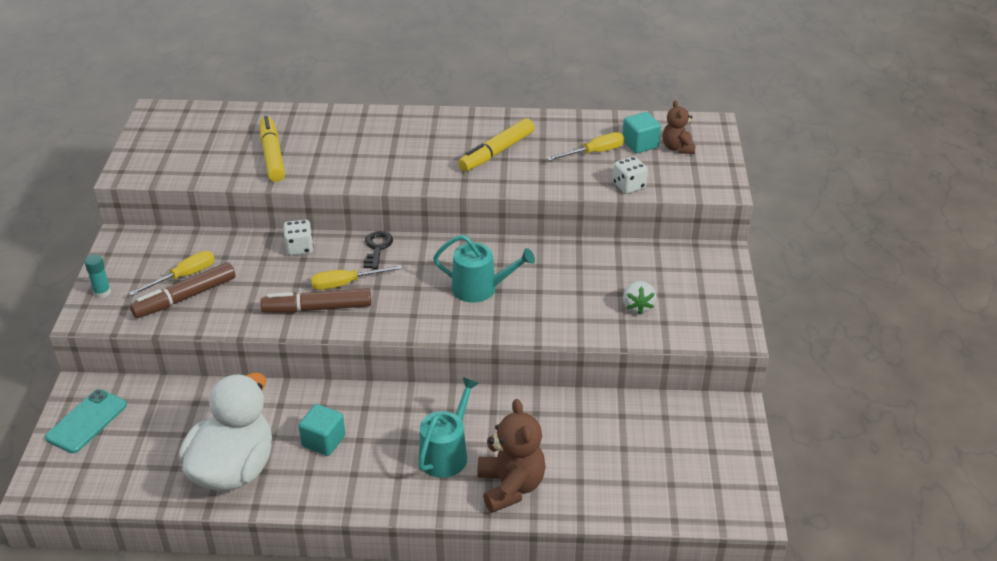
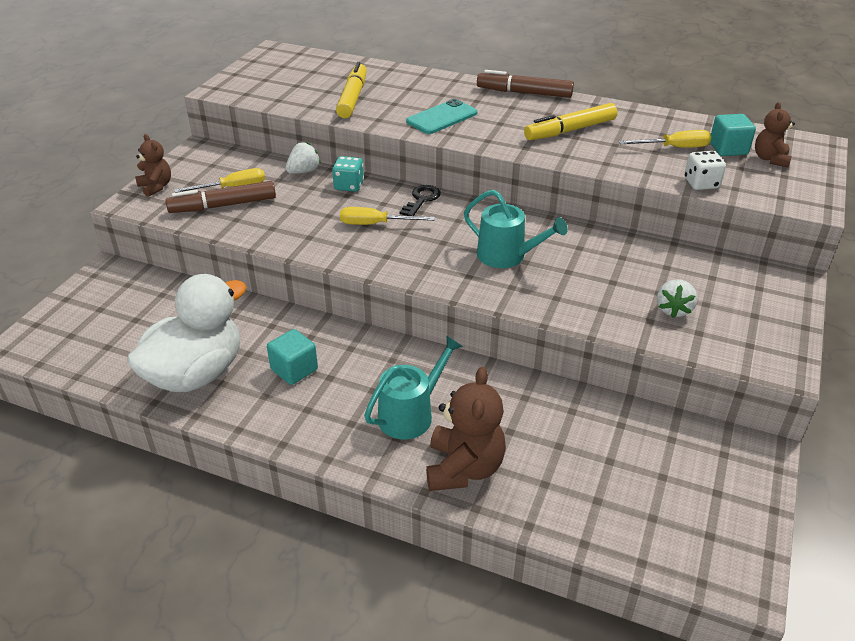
camera: 20 degrees right, 0 degrees up
turquoise phone [45,389,127,453] -> turquoise phone moved to [406,99,477,134]
turquoise glue stick [84,254,111,298] -> brown teddy bear [135,134,171,197]
brown marker [260,288,371,313] -> brown marker moved to [477,70,574,98]
white dice [283,220,313,255] -> turquoise dice [332,156,364,192]
none -> white strawberry [286,142,321,174]

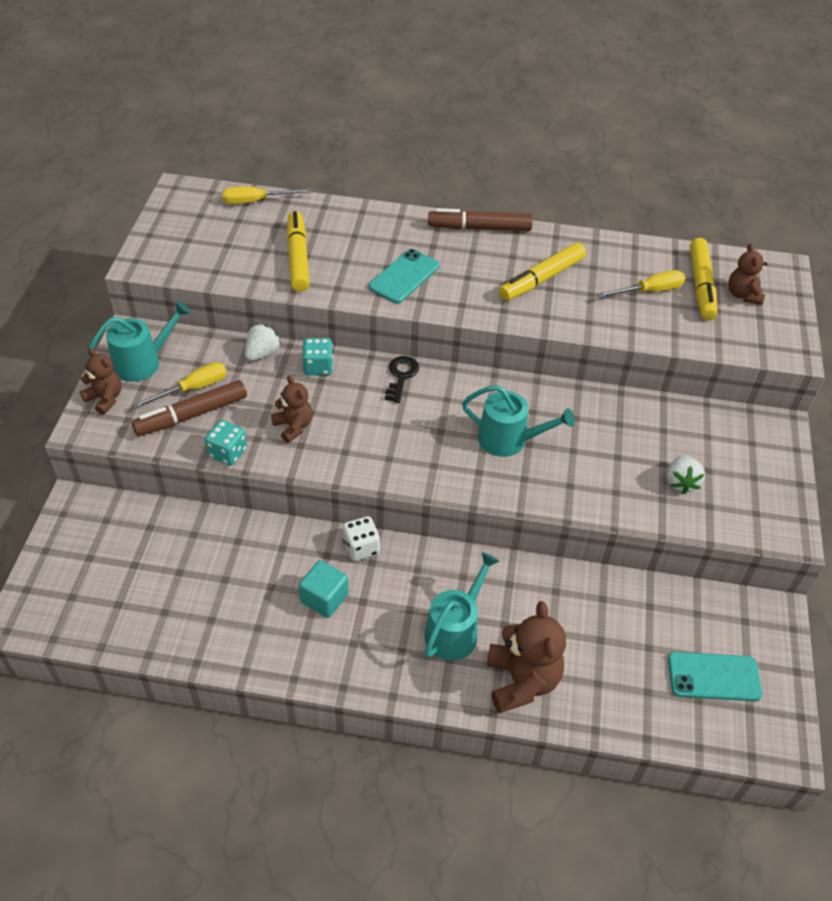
camera: 15 degrees left, 10 degrees up
white duck [127,274,246,392] -> none
yellow screwdriver [340,207,435,225] -> yellow screwdriver moved to [222,186,311,204]
white dice [684,151,726,190] -> white dice moved to [343,516,380,561]
turquoise cube [710,114,756,156] -> yellow marker [690,238,717,321]
none -> turquoise watering can [87,301,191,382]
none -> turquoise dice [205,420,247,466]
none -> brown teddy bear [271,375,312,443]
none -> turquoise phone [668,652,763,701]

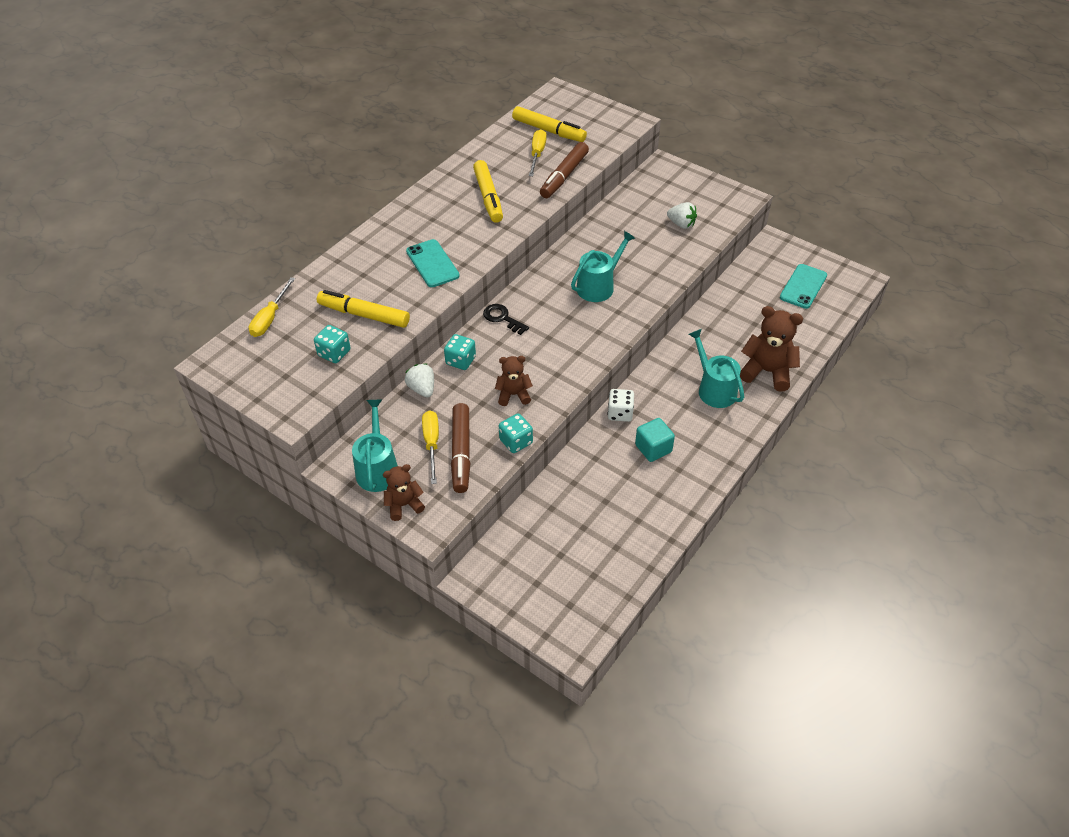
camera: 60 degrees left, 0 degrees up
brown marker [428,208,533,231] -> brown marker moved to [540,142,589,198]
brown teddy bear [728,243,767,305] -> none
none -> turquoise dice [314,325,351,363]

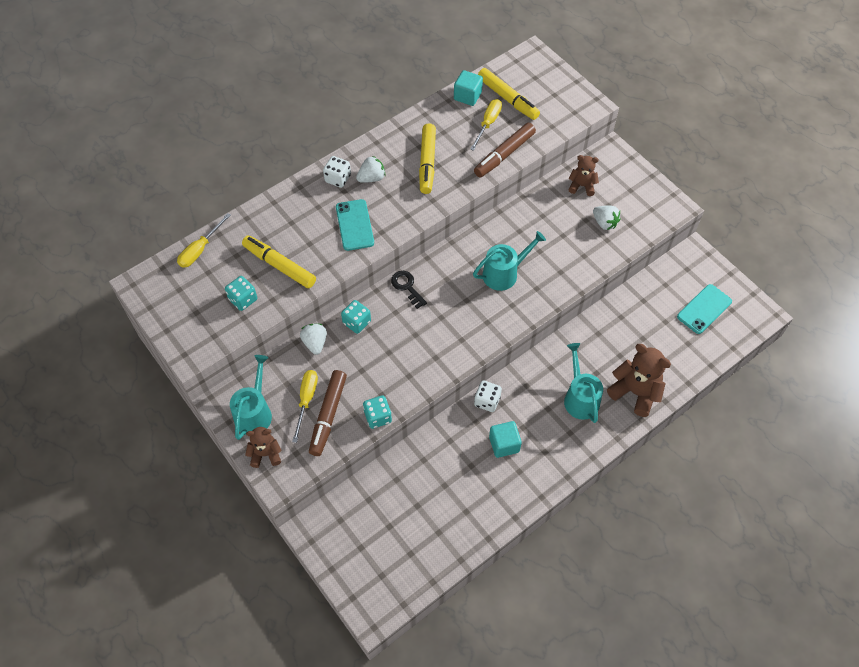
camera: 15 degrees right, 10 degrees up
brown teddy bear [495,356,533,406] -> brown teddy bear moved to [568,155,599,196]
none -> white dice [323,156,351,188]
none -> white strawberry [356,156,386,183]
none -> turquoise cube [454,70,483,106]

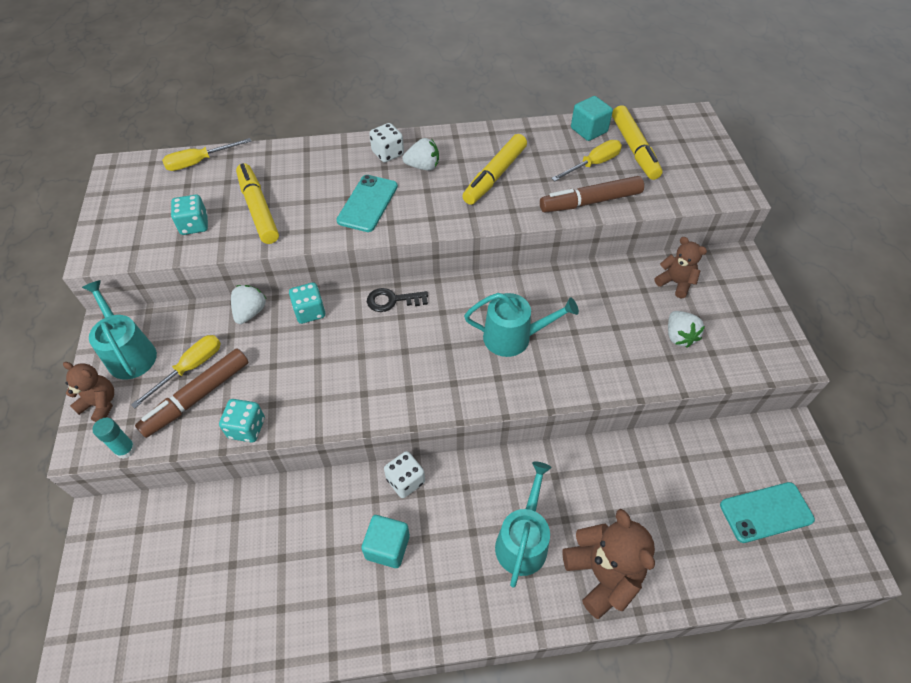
camera: 30 degrees right, 5 degrees down
turquoise watering can [230,355,272,440] -> turquoise watering can turned 75 degrees counterclockwise [82,280,157,379]
black key [391,271,427,309] -> black key turned 90 degrees counterclockwise [367,288,428,312]
none -> turquoise glue stick [92,418,136,459]

